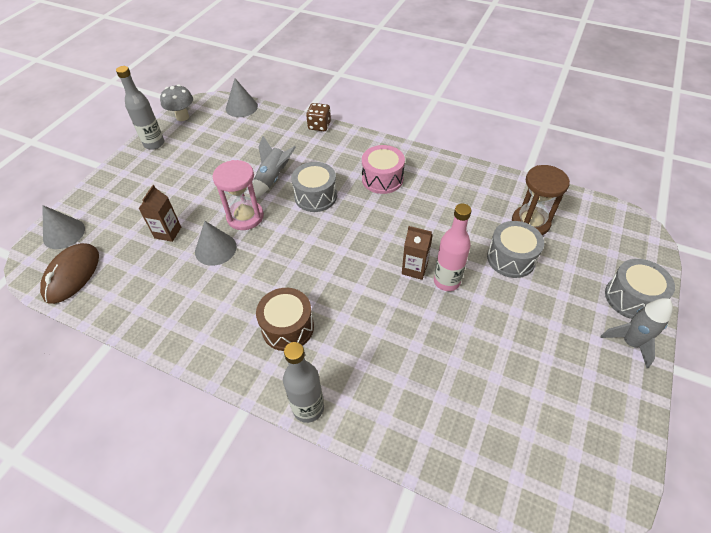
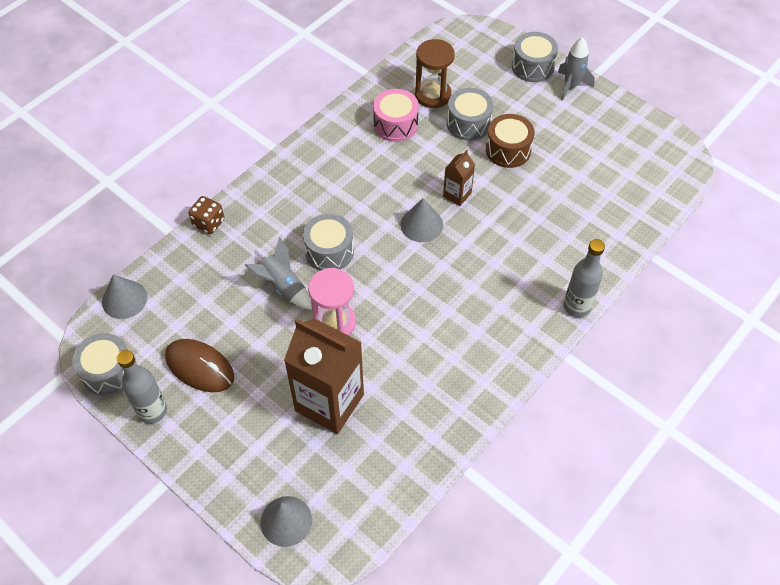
camera: 75 degrees left, 5 degrees up
brown mouse [40,243,99,304] -> brown mouse moved to [165,339,234,392]
brown carton [138,185,181,242] -> brown carton [284,318,364,434], size x2.12
grey mushroom [160,84,193,121] -> grey drum [72,333,128,396]
grey cone [195,221,237,266] -> grey cone moved to [401,198,443,242]
brown drum [256,288,314,351] -> brown drum moved to [486,114,535,168]
pink drum [362,145,405,194] -> pink drum moved to [373,89,419,142]
pink bottle [434,203,471,291] -> none

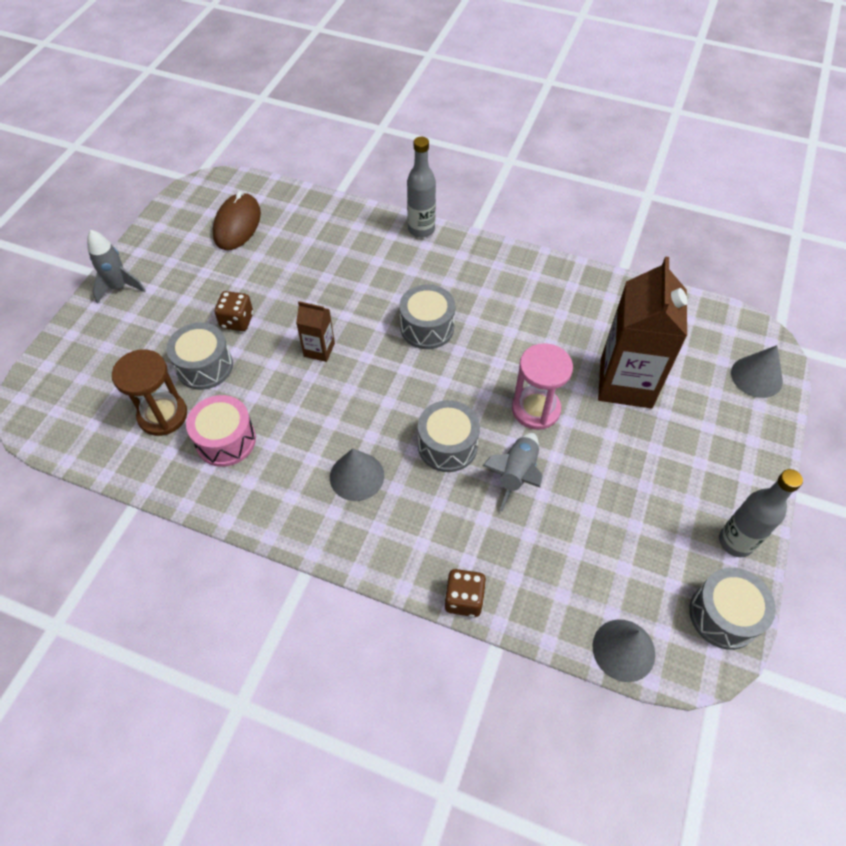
camera: 110 degrees left, 0 degrees up
brown mouse [165,339,234,392] -> brown mouse moved to [213,191,261,250]
grey cone [401,198,443,242] -> grey cone moved to [330,448,384,501]
brown drum [486,114,535,168] -> brown dice [215,291,253,331]
grey drum [512,32,558,82] -> grey drum moved to [399,284,455,349]

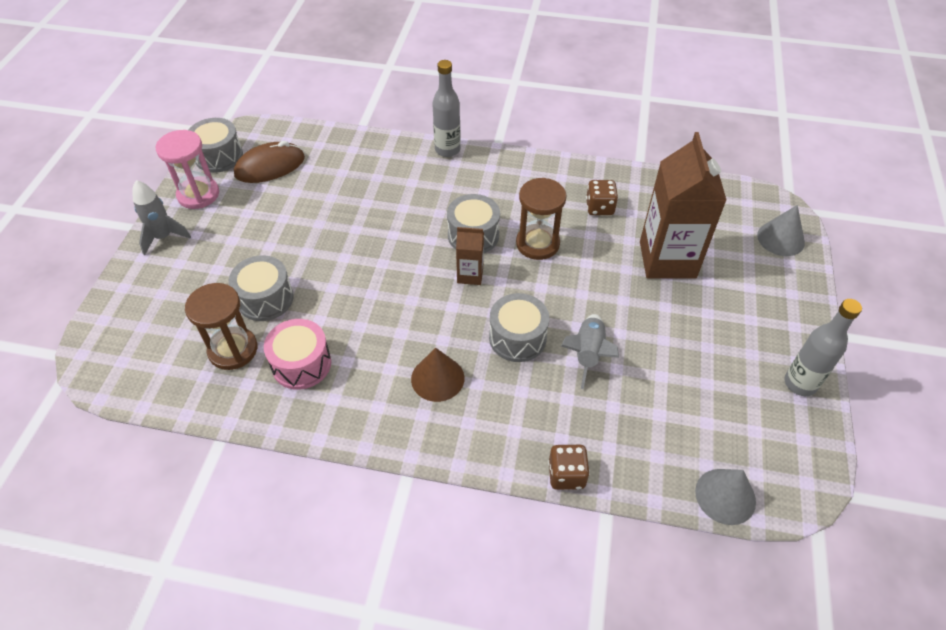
camera: 10 degrees left, 5 degrees down
brown mouse [213,191,261,250] -> brown mouse turned 60 degrees clockwise [234,141,305,183]
brown dice [215,291,253,331] -> brown dice moved to [586,180,618,215]
brown carton [296,301,335,362] -> brown carton moved to [456,227,484,285]
grey cone [330,448,384,501] -> brown cone [411,348,464,402]
pink hourglass [512,343,573,430] -> pink hourglass moved to [156,130,219,209]
grey drum [689,568,776,650] -> grey drum moved to [189,118,243,173]
none -> brown hourglass [516,178,567,260]

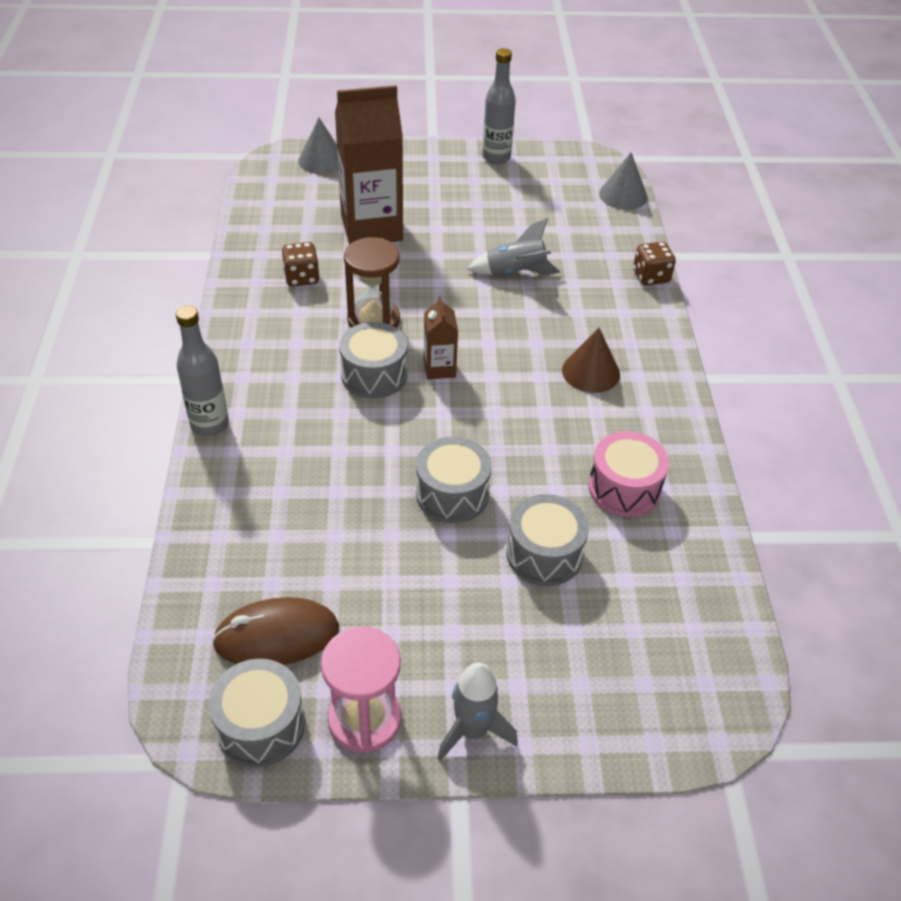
camera: 105 degrees left, 5 degrees down
brown hourglass [185,283,257,370] -> none
brown mouse [234,141,305,183] -> brown mouse turned 60 degrees counterclockwise [212,597,339,665]
grey drum [489,293,549,362] -> grey drum moved to [416,437,492,523]

